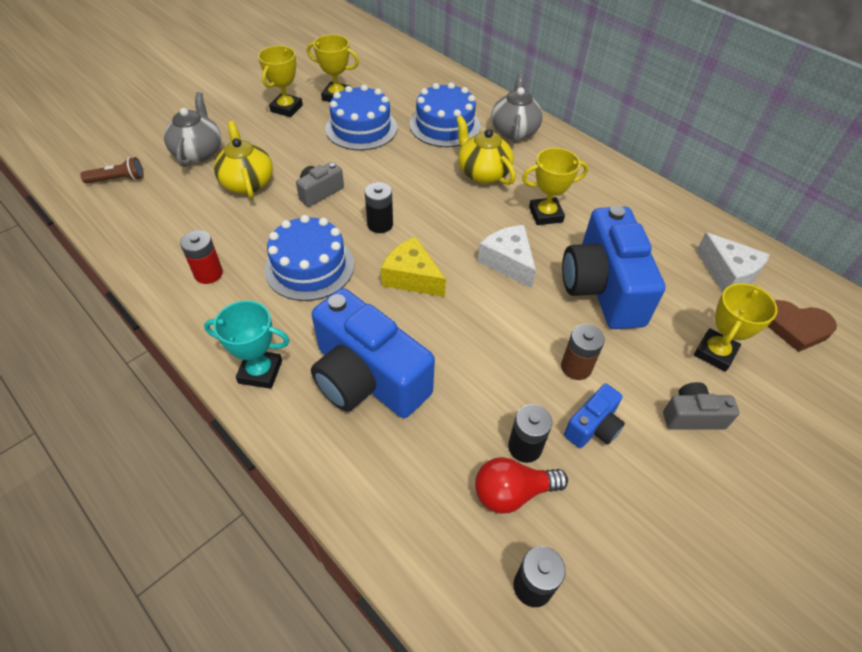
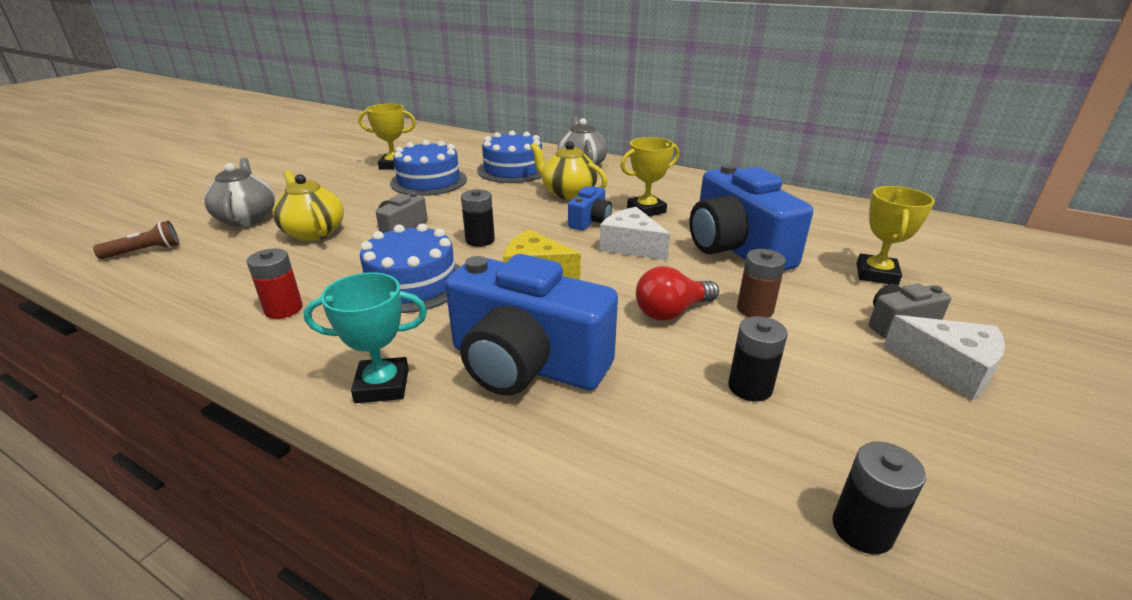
camera: 15 degrees left, 20 degrees down
yellow trophy [258,46,303,117] -> none
red light bulb [475,457,568,514] -> red light bulb moved to [636,266,719,321]
blue camera [564,384,625,448] -> blue camera moved to [568,186,612,230]
white cheese [696,232,770,292] -> white cheese moved to [883,315,1005,400]
brown heart [768,300,837,352] -> none

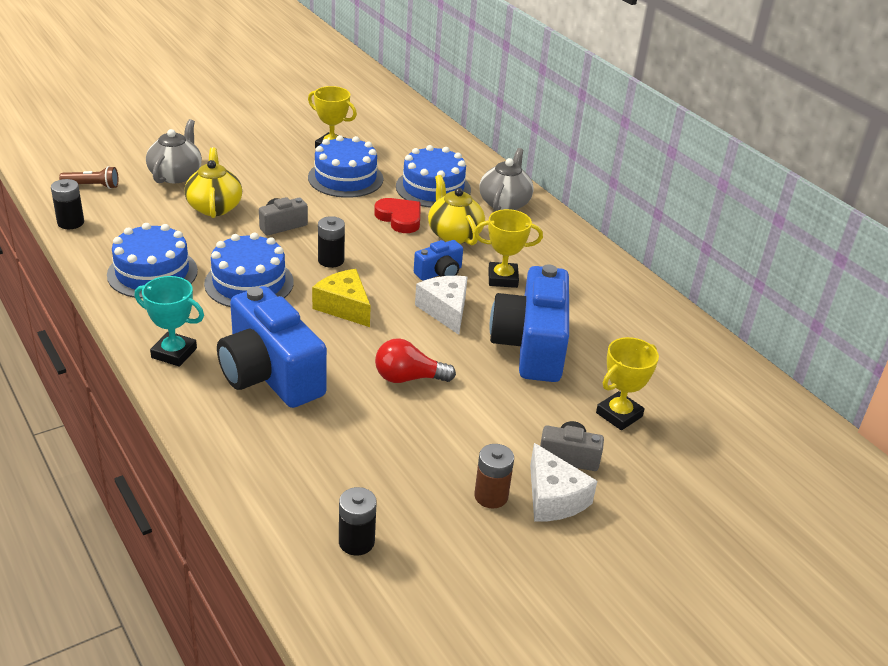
camera: 25 degrees right, 5 degrees up
red battery [247,248,303,319] -> blue cake [107,223,198,299]
black battery [728,316,788,402] -> black battery moved to [51,179,84,229]
brown battery [737,249,786,318] -> brown battery moved to [474,444,514,509]
none -> red heart [374,198,420,233]

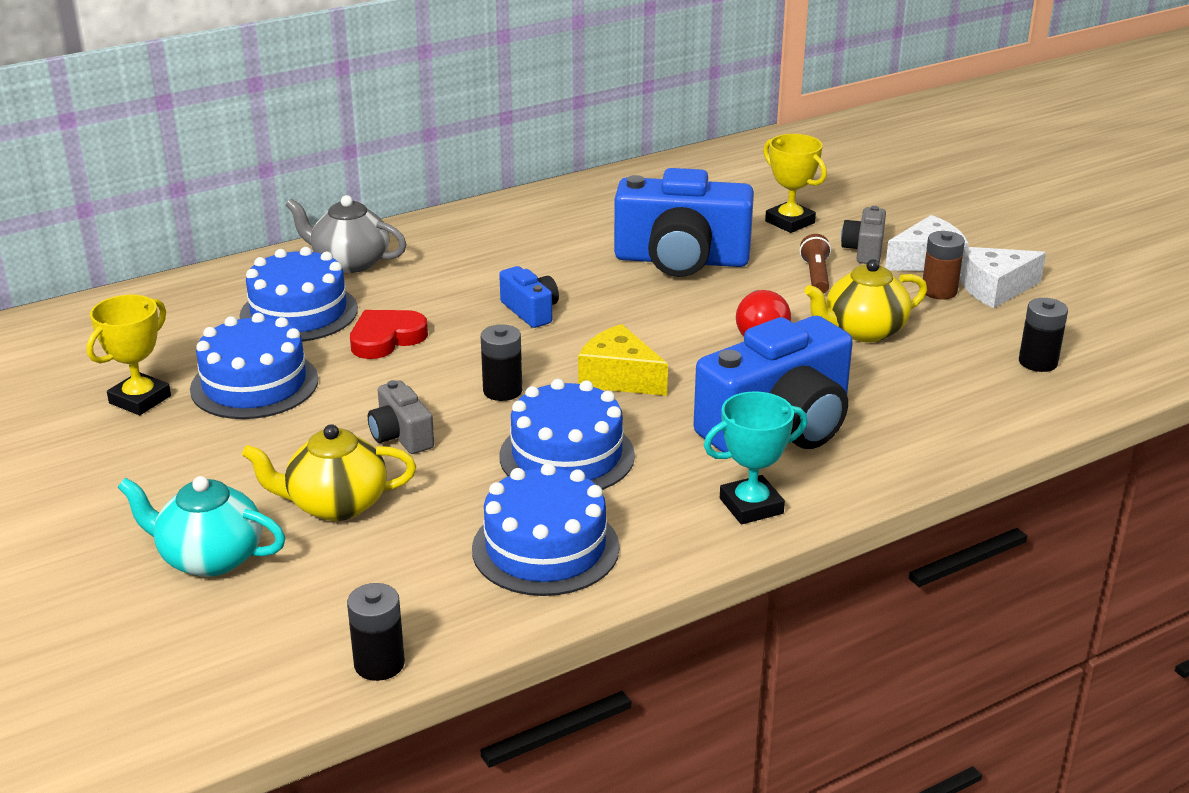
camera: 85 degrees left, 5 degrees down
brown flashlight [59,166,118,189] -> brown flashlight moved to [799,234,831,294]
turquoise trophy [135,276,204,367] -> turquoise trophy turned 45 degrees clockwise [704,391,808,524]
grey teapot [146,119,202,183] -> turquoise teapot [118,476,286,577]
yellow cheese [312,269,371,327] -> yellow cheese turned 75 degrees clockwise [578,324,668,396]
white cheese [415,276,467,335] -> white cheese moved to [960,247,1046,308]
yellow teapot [428,175,485,245] -> yellow teapot moved to [804,259,927,342]
yellow trophy [474,209,543,288] -> none

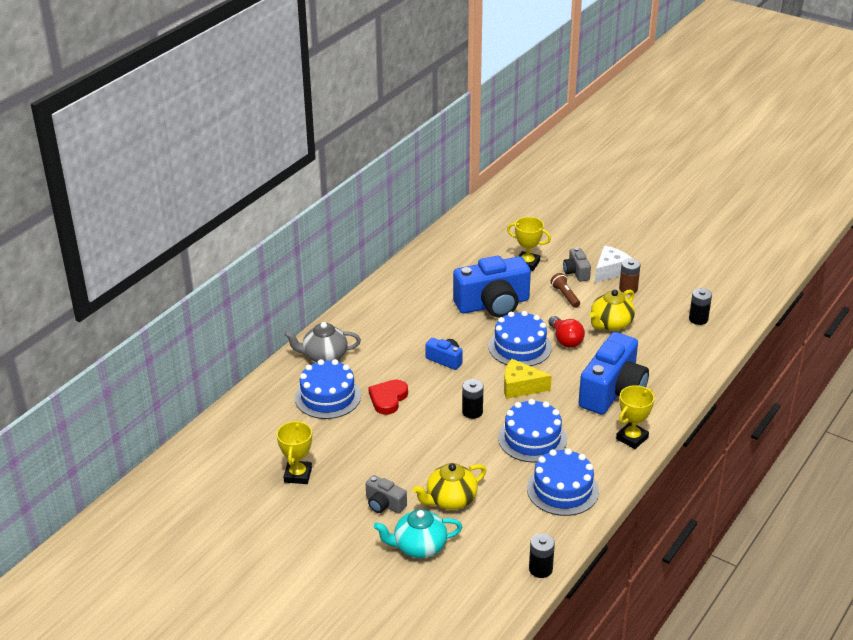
camera: 25 degrees left, 5 degrees up
blue cake [190,313,318,419] -> blue cake moved to [488,311,552,366]
grey camera [368,380,434,454] -> grey camera moved to [366,475,407,514]
turquoise trophy [704,391,808,524] -> yellow trophy [616,385,654,449]
white cheese [960,247,1046,308] -> none

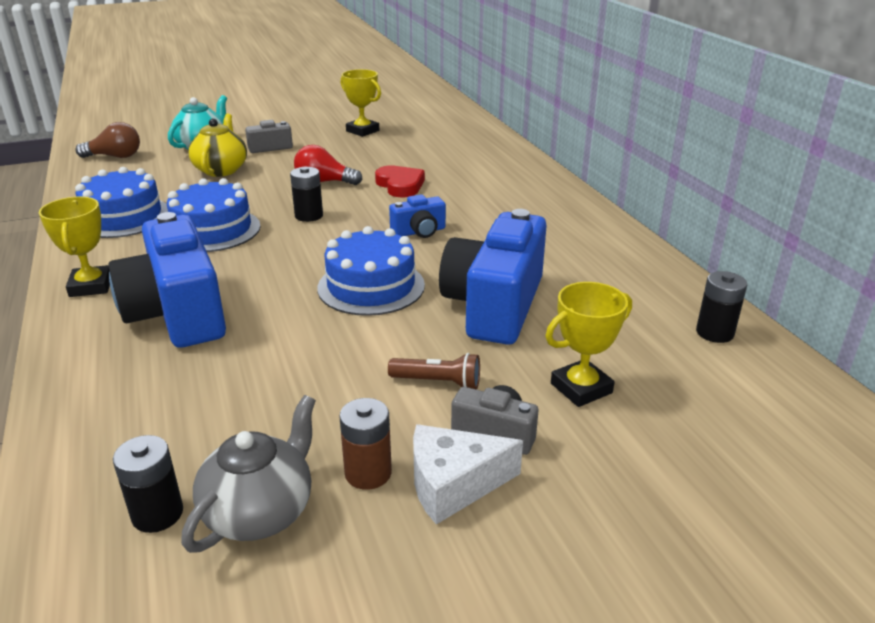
camera: 125 degrees right, 5 degrees down
grey teapot [284,322,361,362] -> grey teapot moved to [181,395,316,553]
blue cake [295,359,361,419] -> none
yellow cheese [504,359,551,399] -> none
black battery [529,533,555,578] -> black battery moved to [696,271,747,343]
red light bulb [548,316,585,348] -> red light bulb moved to [294,145,362,185]
yellow teapot [590,290,635,331] -> none
white cheese [595,246,633,283] -> white cheese turned 90 degrees clockwise [413,424,523,524]
none -> brown light bulb [75,122,140,158]

